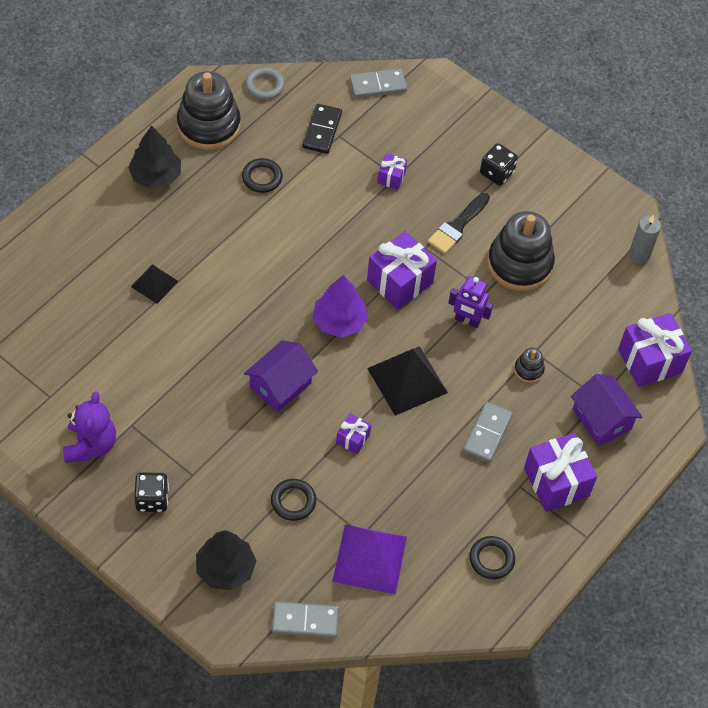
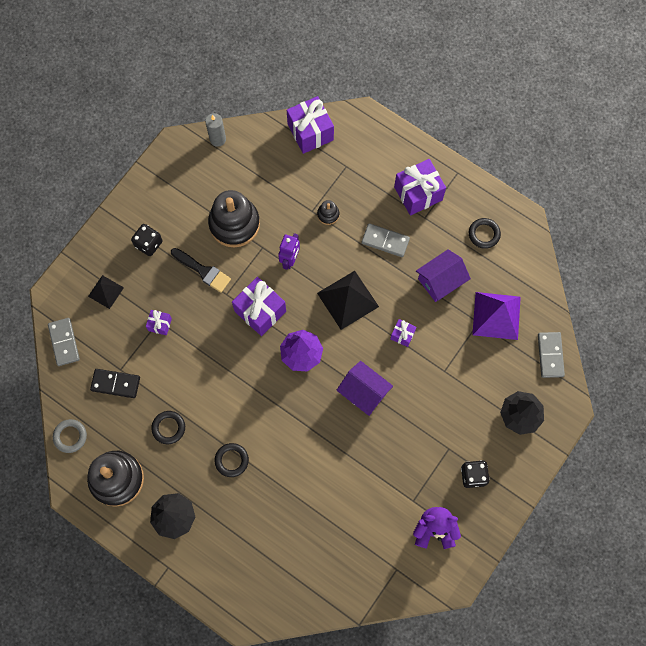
camera: 90 degrees left, 15 degrees up
black pyramid [131,264,178,304] -> black pyramid moved to [88,275,124,309]
black ring [271,479,316,521] -> black ring moved to [215,443,249,477]
purple house [571,374,643,446] -> purple house moved to [416,249,471,302]

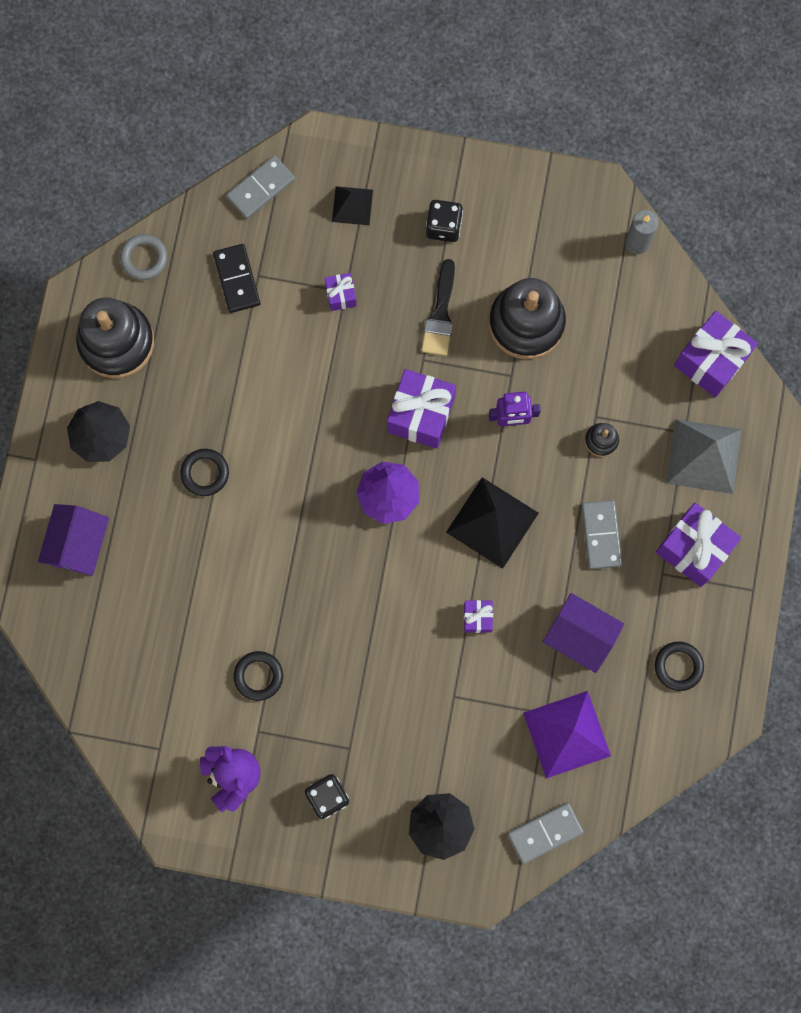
camera: 65 degrees right, 5 degrees up
black ring [151,411,185,444] -> black ring moved to [234,651,283,701]
purple house [336,361,393,416] -> purple house moved to [38,504,109,576]
none -> grey pyramid [666,419,741,494]

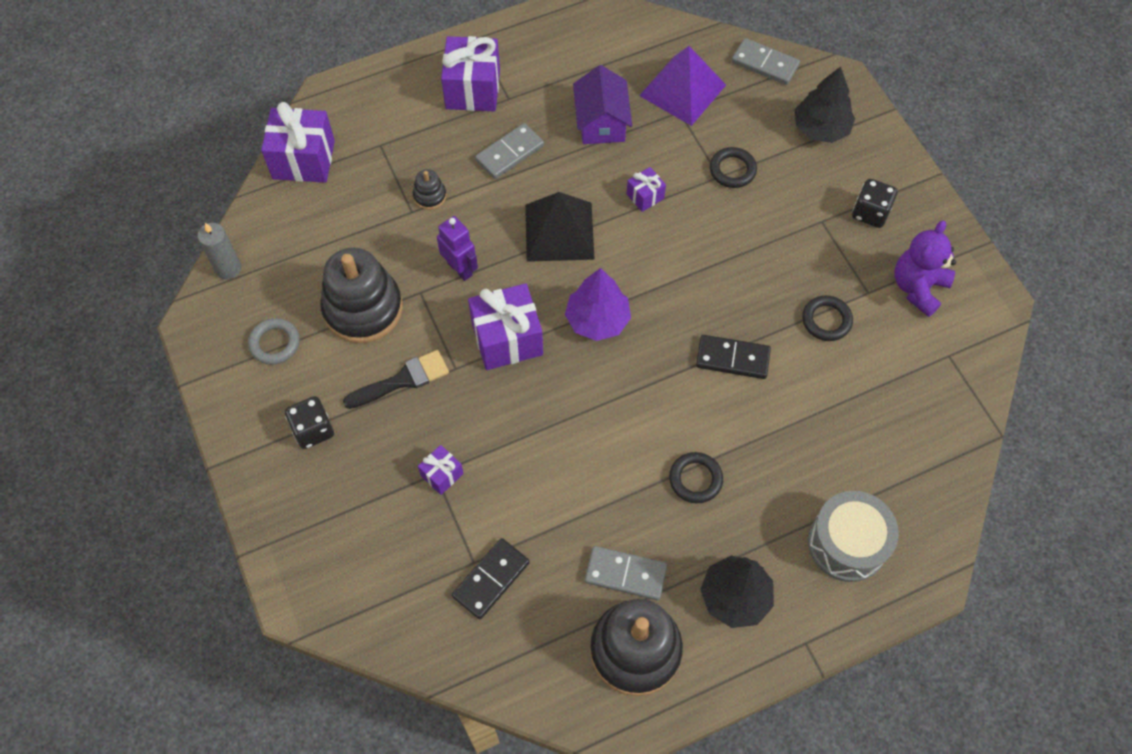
camera: 125 degrees left, 15 degrees down
purple house [38,504,109,576] -> grey drum [808,491,899,582]
grey ring [120,234,167,280] -> grey ring moved to [248,318,300,365]
grey domino [226,155,295,219] -> grey domino moved to [585,546,667,600]
black pyramid [332,186,373,225] -> none
black ring [654,641,704,691] -> black ring moved to [710,147,757,188]
grey pyramid [666,419,741,494] -> none
none -> black domino [696,335,771,379]

